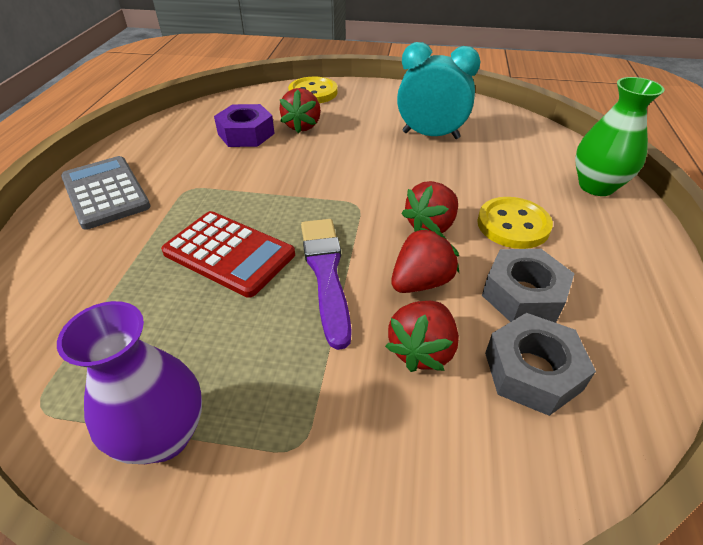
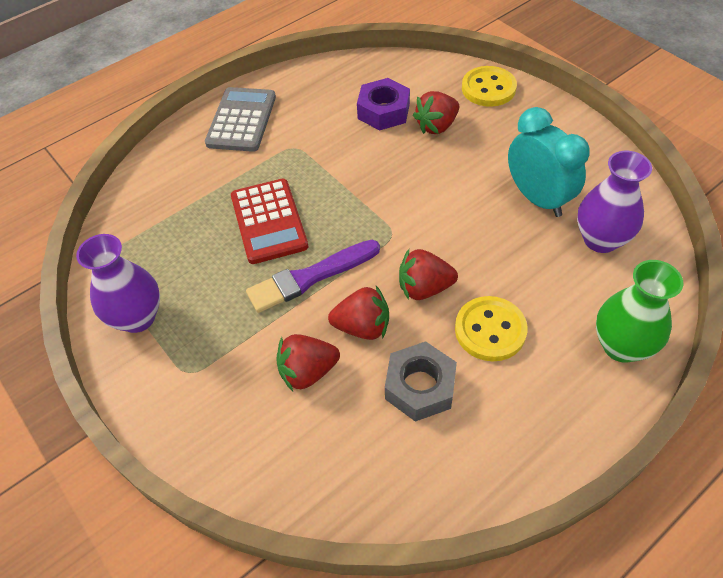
camera: 45 degrees right, 10 degrees up
purple brush [301,219,351,350] -> purple brush turned 150 degrees counterclockwise [246,240,380,313]
grey nut [485,313,596,416] -> none
none -> purple vase [577,151,652,253]

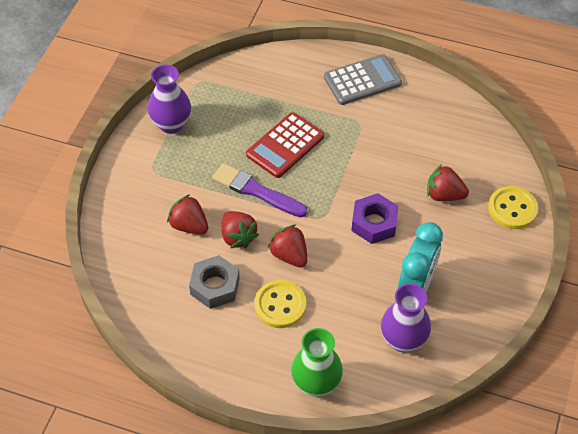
camera: 55 degrees right, 0 degrees up
purple nut [357,78,410,131] -> purple nut moved to [351,193,398,244]

